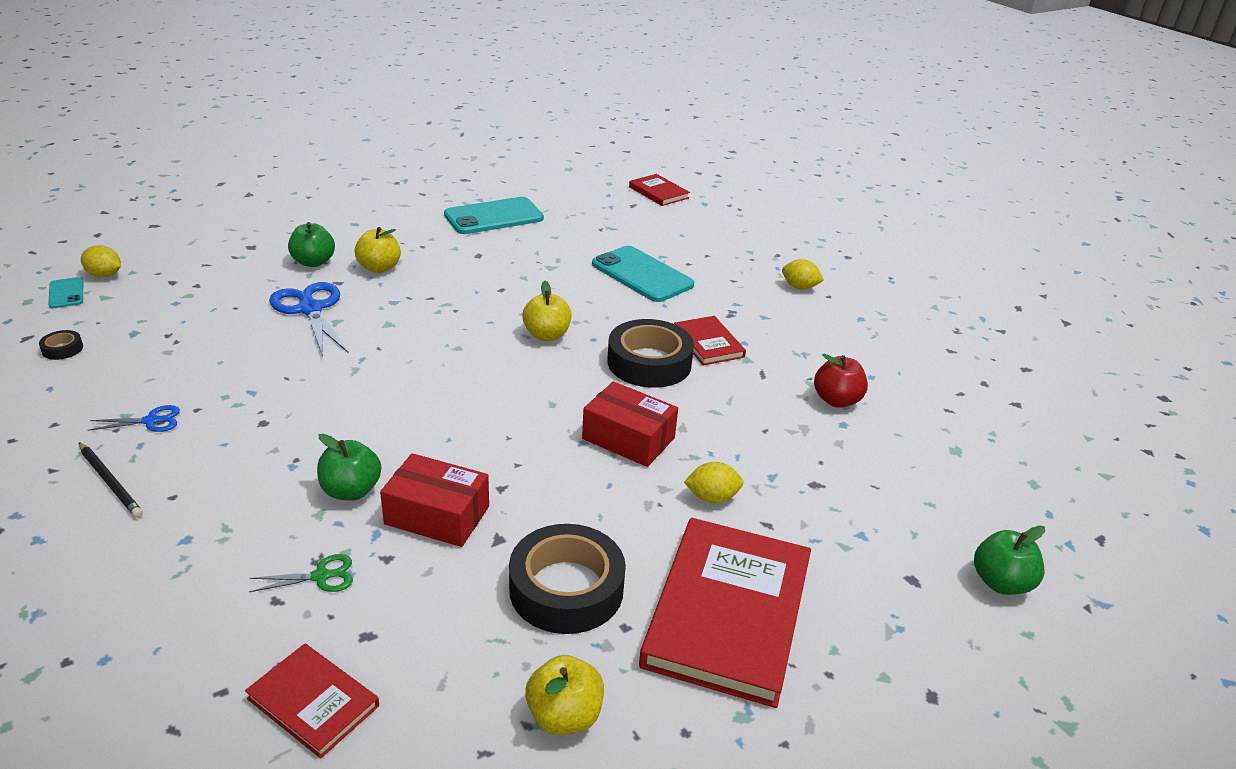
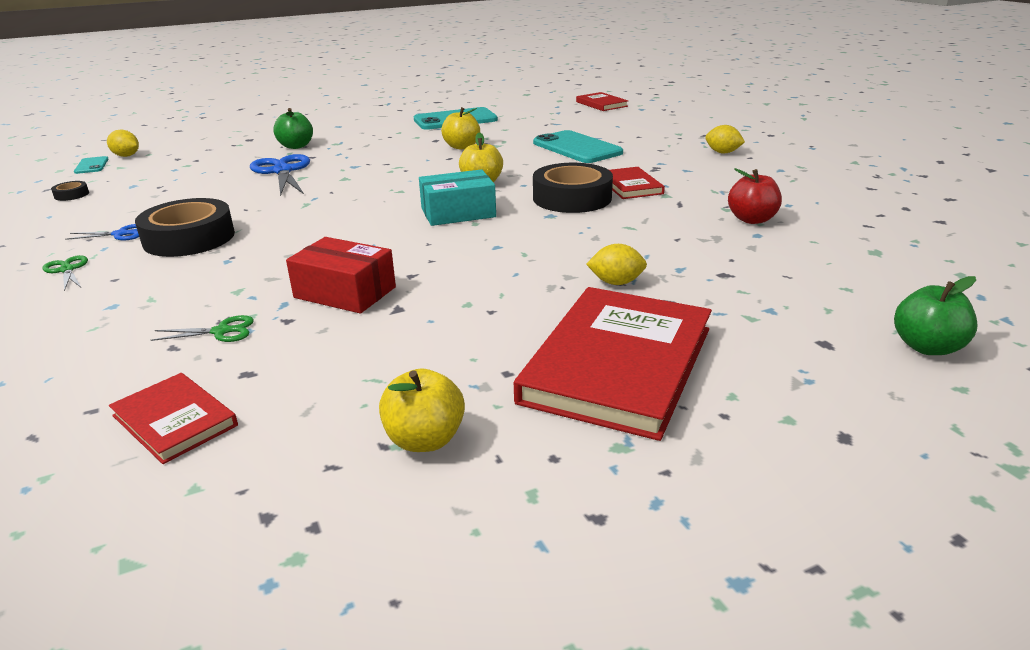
camera: 10 degrees right, 5 degrees down
black pencil [79,442,143,518] -> green scissors [43,255,88,291]
green apple [317,434,381,501] -> none
yellow apple [355,227,401,273] -> yellow apple moved to [441,107,480,150]
black tape [509,524,626,634] -> black tape moved to [135,198,235,257]
red box [582,382,678,467] -> none
none -> turquoise box [419,169,496,226]

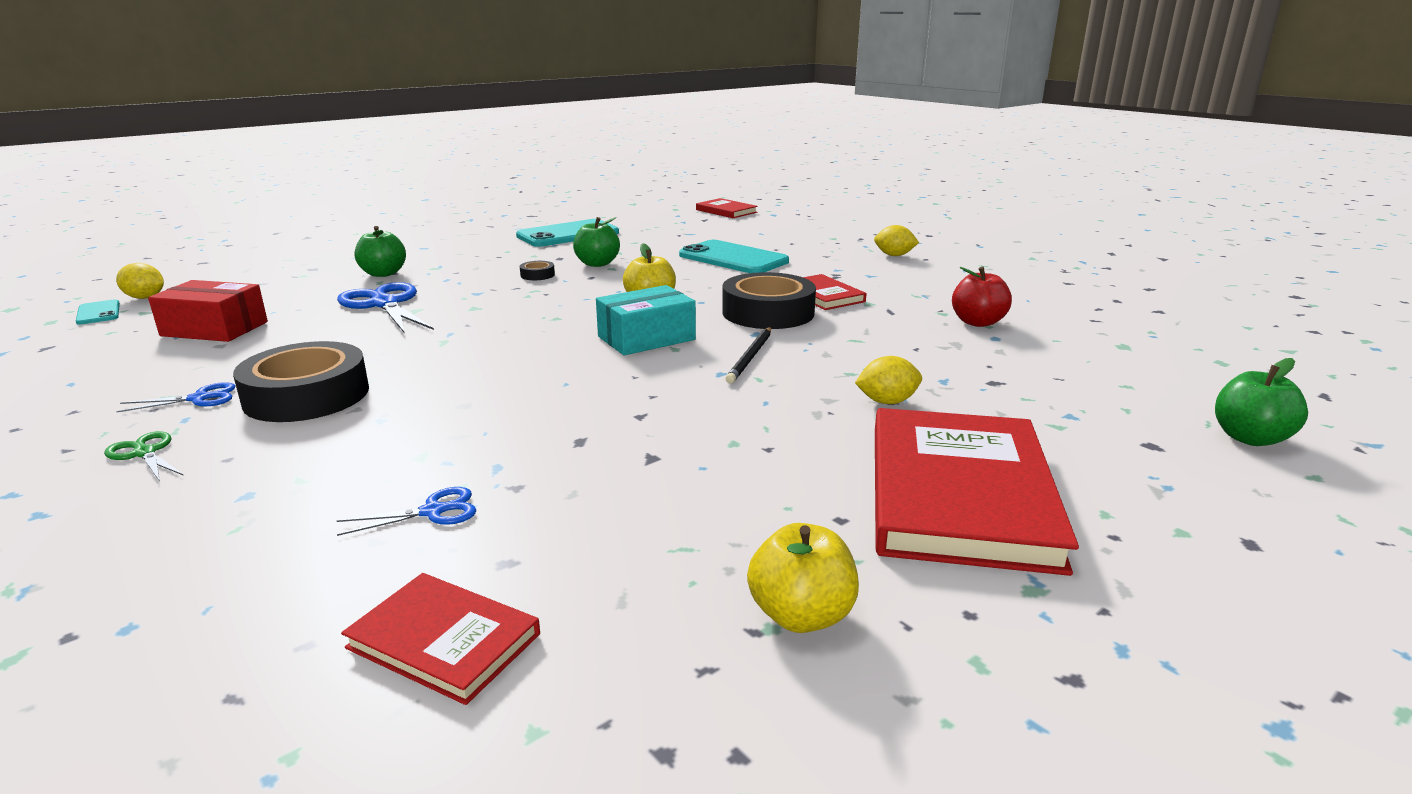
camera: 15 degrees left, 5 degrees down
black tape [51,181,89,201] -> black tape moved to [520,261,555,280]
green scissors [151,315,254,342] -> blue scissors [337,487,476,536]
red box [286,237,396,313] -> red box moved to [148,280,268,342]
yellow apple [441,107,480,150] -> green apple [573,217,620,267]
none -> black pencil [725,327,771,384]

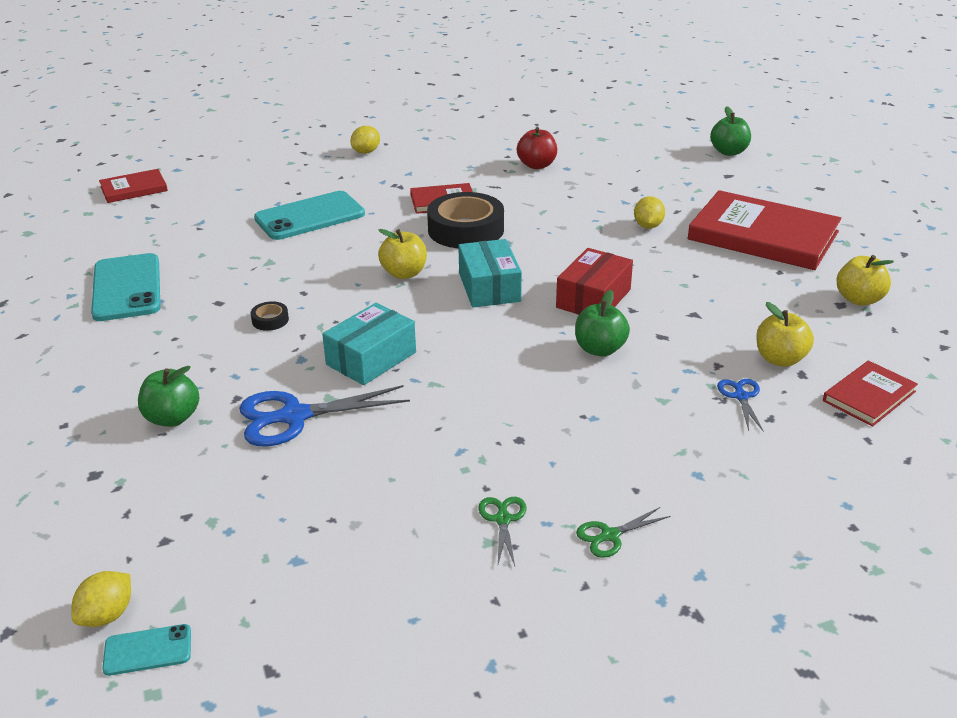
camera: 70 degrees left, 10 degrees up
blue scissors [116,382,235,412] -> green scissors [478,497,527,566]
red box [148,280,268,342] -> red box moved to [556,248,633,315]
black tape [233,341,369,422] -> none
green apple [573,217,620,267] -> green apple moved to [575,290,630,357]
black pencil [725,327,771,384] -> none
none -> turquoise box [322,303,416,385]
none -> yellow apple [756,302,814,367]

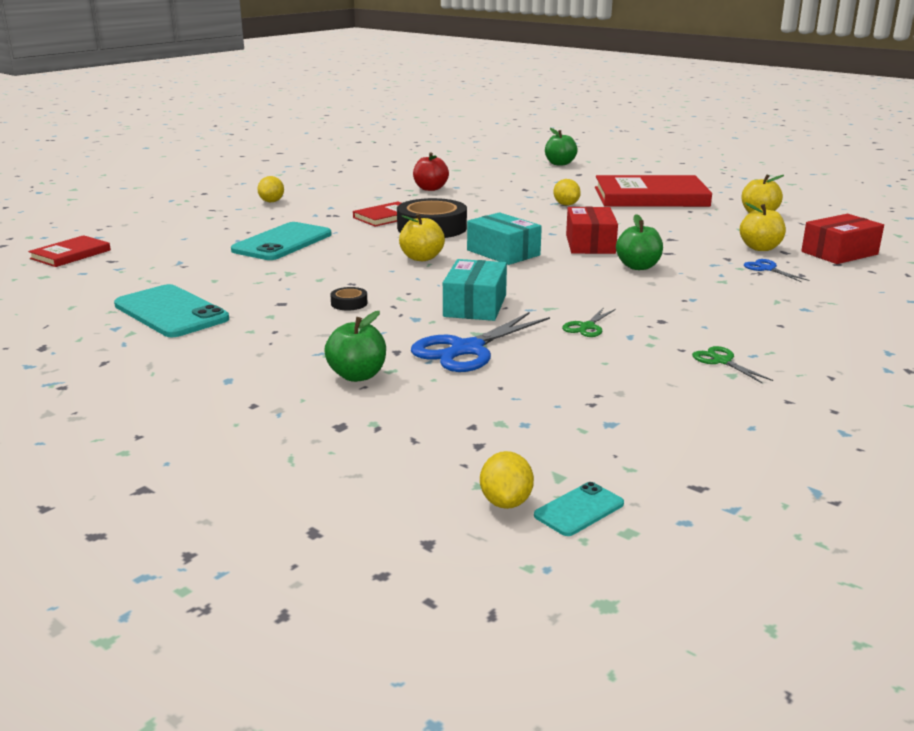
camera: 30 degrees left, 10 degrees down
green scissors [576,507,670,558] -> green scissors moved to [562,307,616,337]
red book [823,361,918,426] -> red box [801,214,884,264]

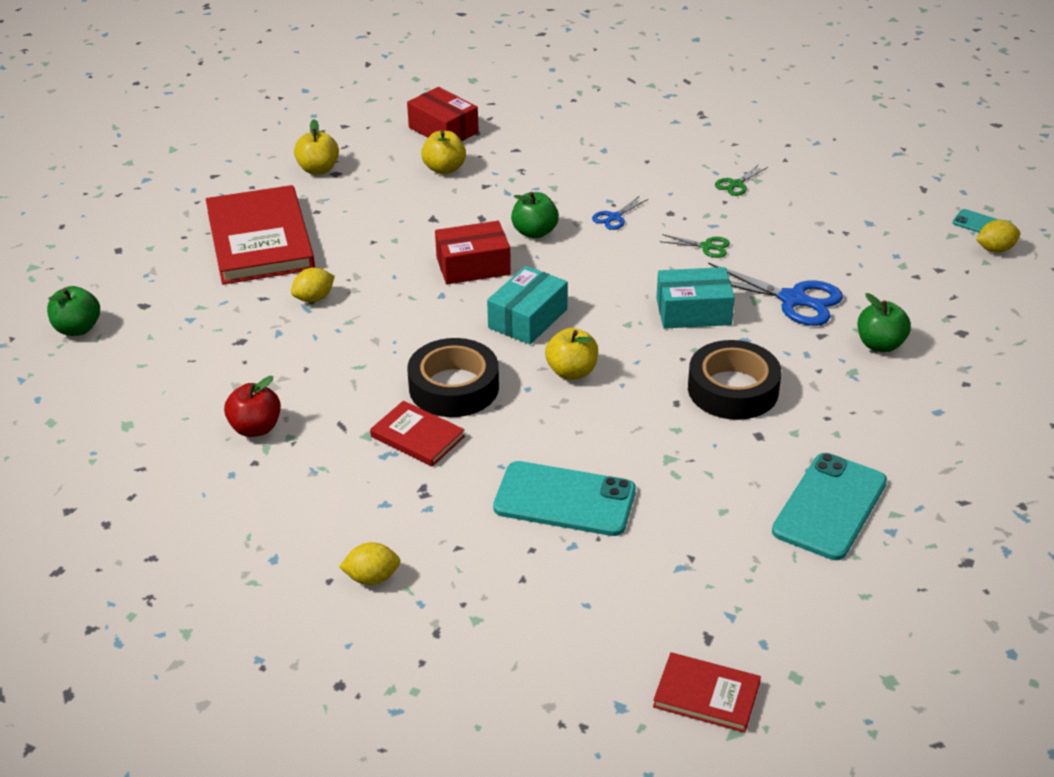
camera: 105 degrees left, 15 degrees up
black tape [330,287,368,311] -> black tape [688,340,781,420], size x2.39
blue scissors [744,259,810,282] -> blue scissors moved to [592,196,648,230]

